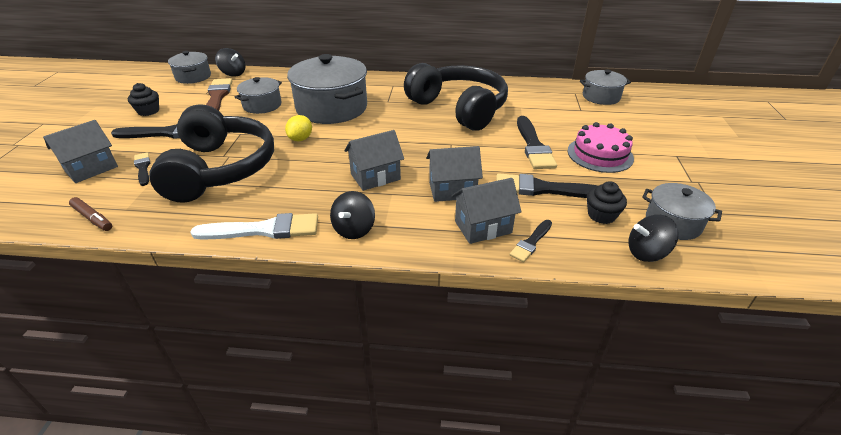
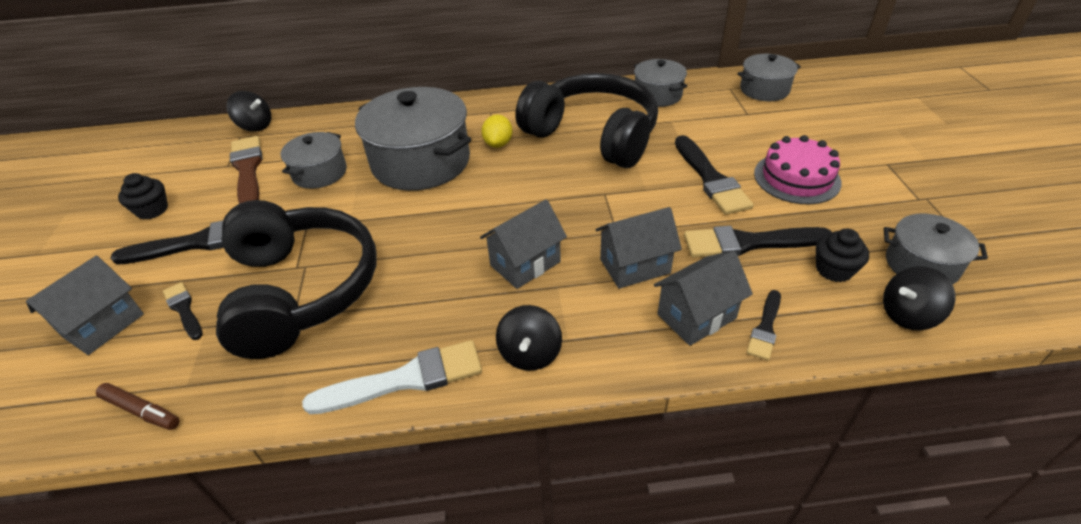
camera: 10 degrees left, 5 degrees up
grey pot [168,51,211,84] -> grey pot moved to [634,59,687,107]
yellow lemon [285,115,312,141] -> yellow lemon moved to [481,114,513,148]

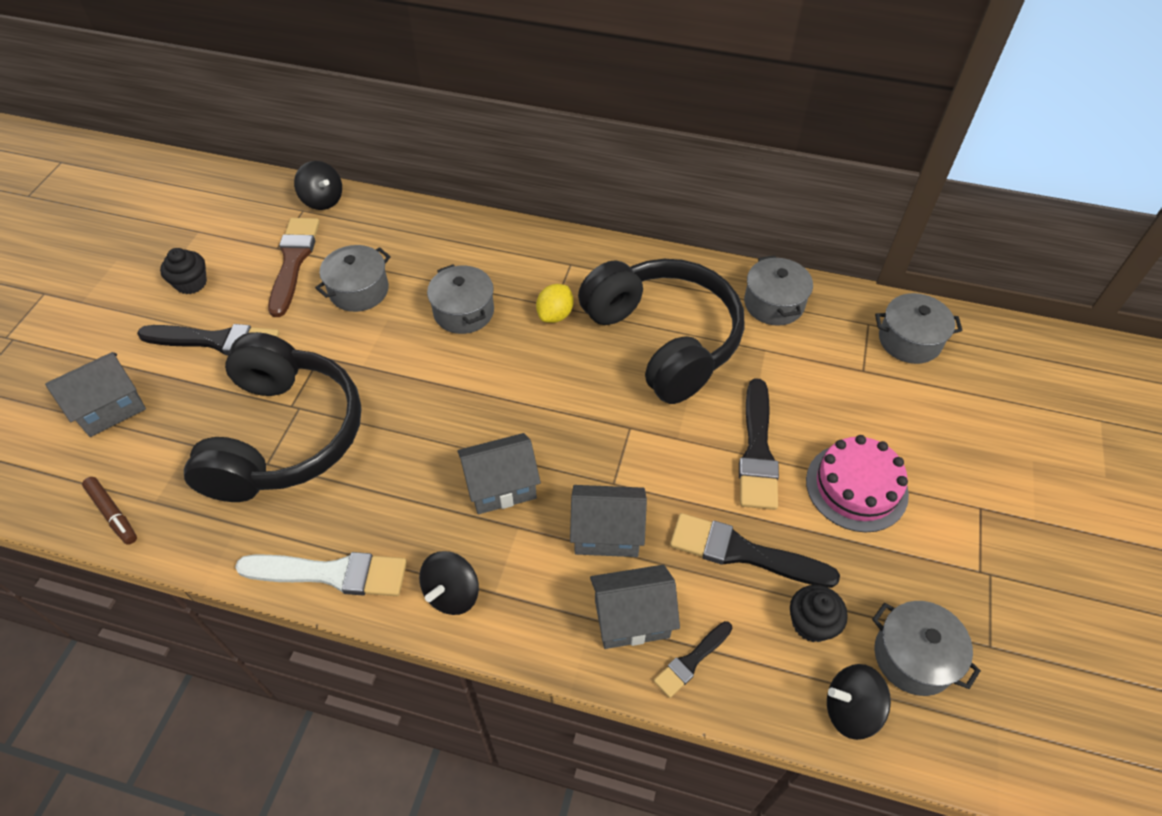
camera: 20 degrees right, 10 degrees up
black brush [163,282,203,340] -> none
grey pot [355,87,472,191] -> grey pot [427,264,494,334], size x0.54

